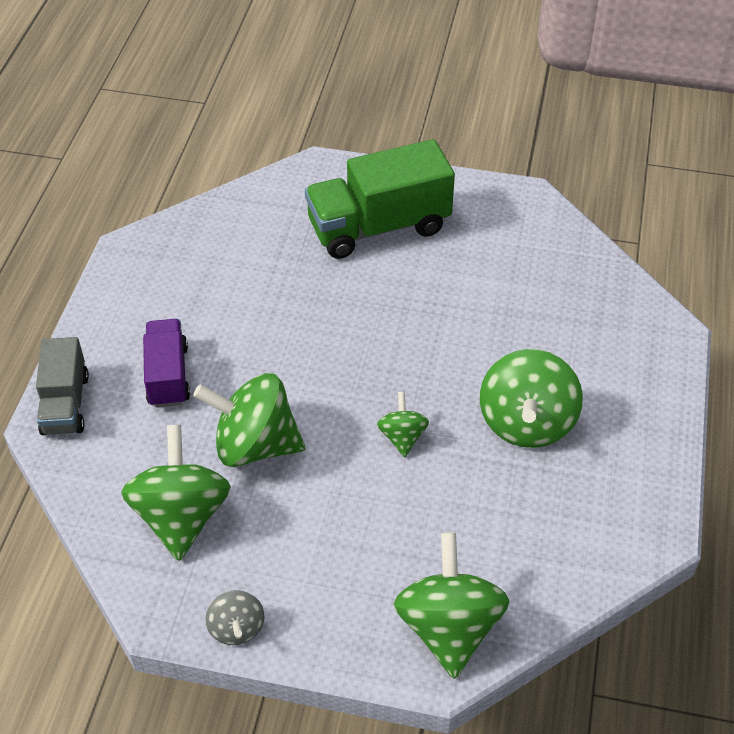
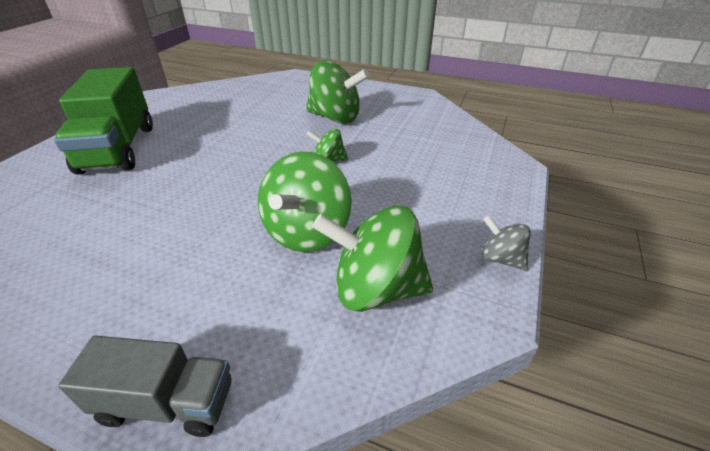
camera: 80 degrees left, 10 degrees down
purple truck [143,319,190,408] -> none
grey spinning top [205,590,265,645] -> grey spinning top turned 135 degrees counterclockwise [482,215,531,271]
green spinning top [393,532,510,679] -> none

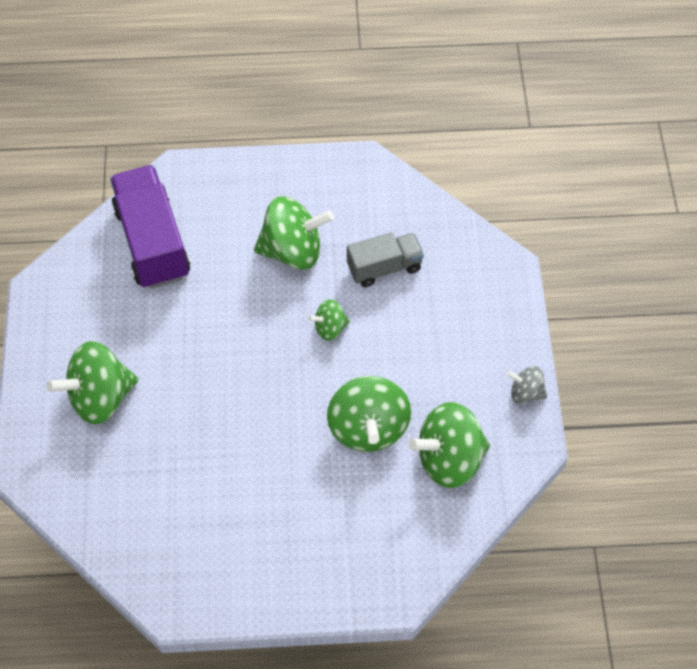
camera: 25 degrees left, 20 degrees up
green truck [54,67,153,174] -> green spinning top [46,341,138,424]
grey truck [58,336,232,437] -> grey truck moved to [347,232,424,287]
none -> purple truck [110,165,190,289]

